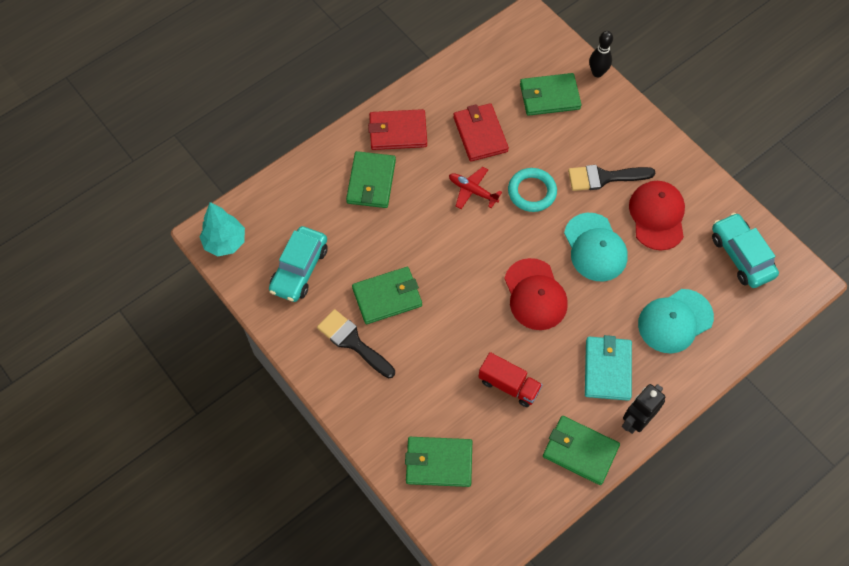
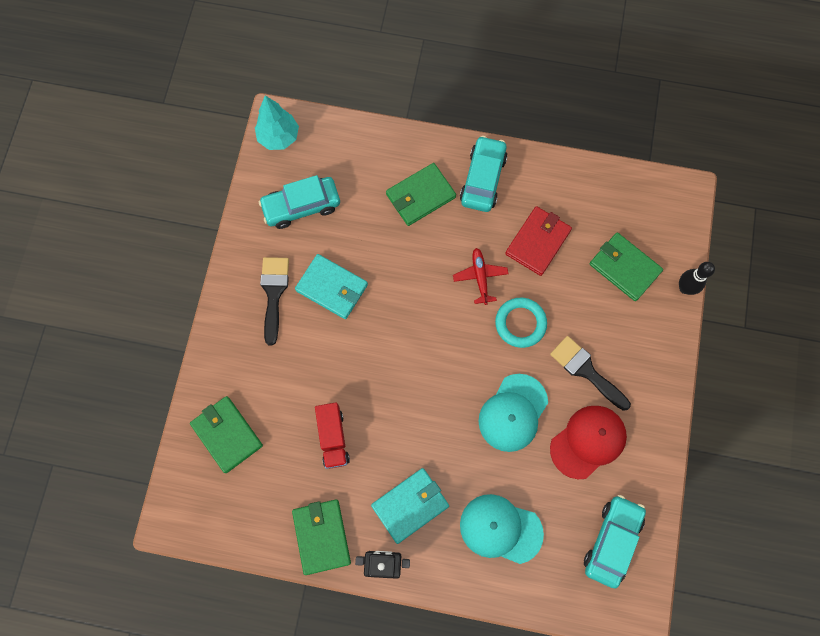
camera: 50 degrees right, 10 degrees up
green wallet [352,267,422,324] -> turquoise wallet [295,254,368,319]
red wallet [368,109,427,150] -> turquoise car [460,136,508,212]
red cap [504,258,568,330] -> none

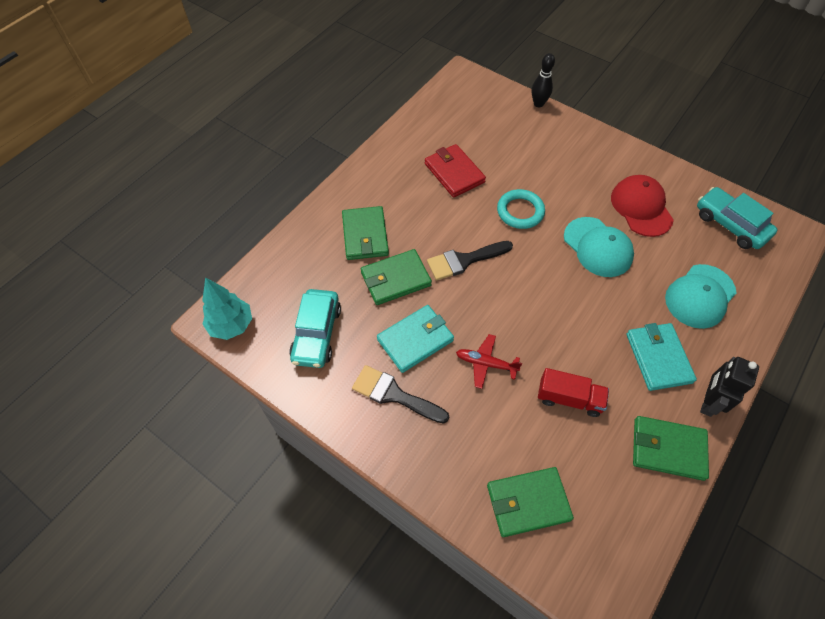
camera: 65 degrees left, 15 degrees down
red plane [453,248,508,305] -> red plane moved to [456,334,522,389]
turquoise car [460,136,508,212] -> none
black brush [550,336,631,411] -> black brush moved to [427,241,513,280]
green wallet [590,233,663,301] -> green wallet moved to [361,249,432,305]

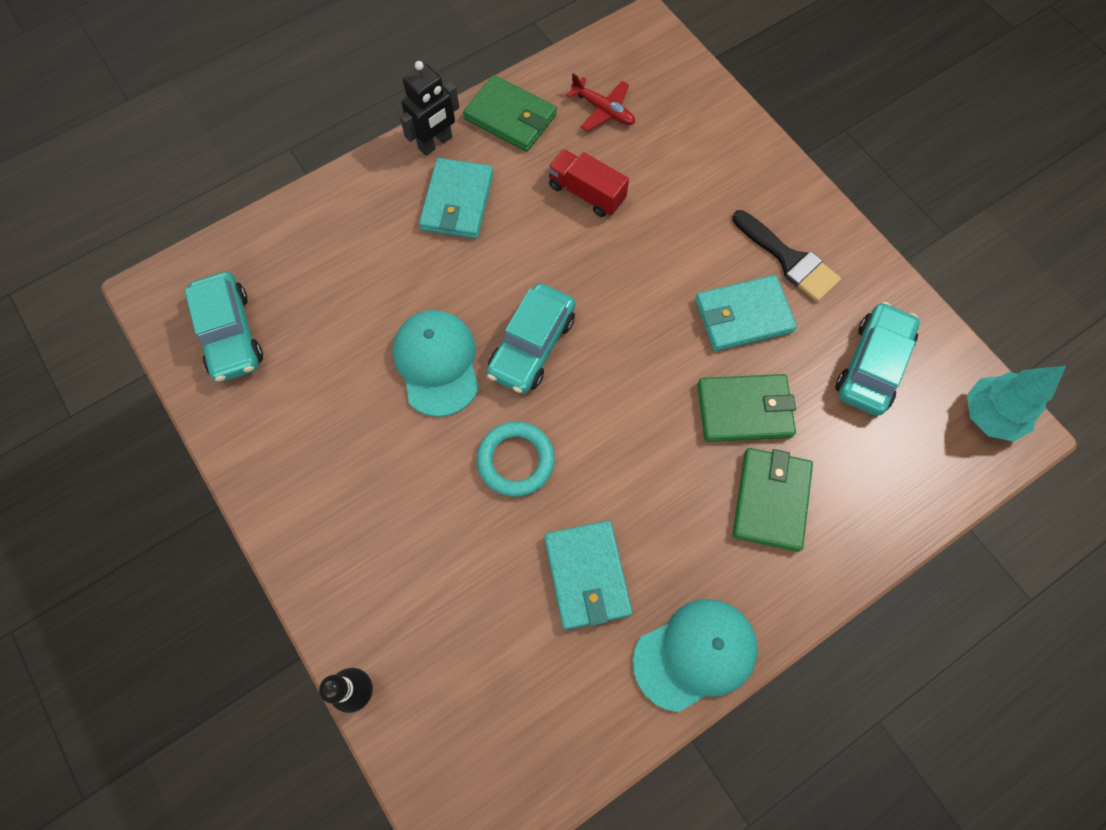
camera: 160 degrees left, 10 degrees up
red wallet [425,144,486,198] -> turquoise wallet [544,521,632,630]
black brush [427,241,513,280] -> none
red plane [456,334,522,389] -> red plane moved to [566,73,635,132]
green wallet [487,467,574,537] -> none
red cap [611,175,674,237] -> none
turquoise cap [665,264,736,329] -> turquoise cap moved to [633,599,758,712]
none -> turquoise car [486,283,576,394]

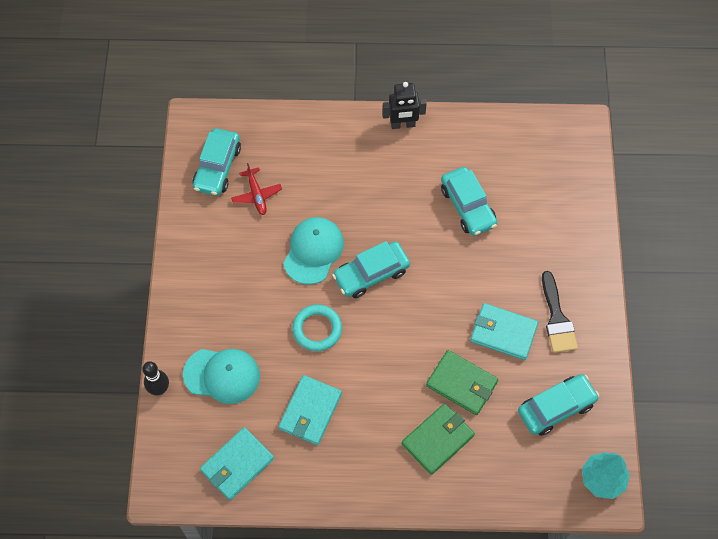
camera: 35 degrees right, 5 degrees down
turquoise wallet [419,158,493,239] -> turquoise wallet moved to [200,427,274,500]
green wallet [463,75,557,152] -> none
red truck [548,149,629,217] -> turquoise car [441,167,497,236]
red plane [566,73,635,132] -> red plane moved to [231,163,282,215]
turquoise cap [633,599,758,712] -> turquoise cap moved to [183,349,260,404]

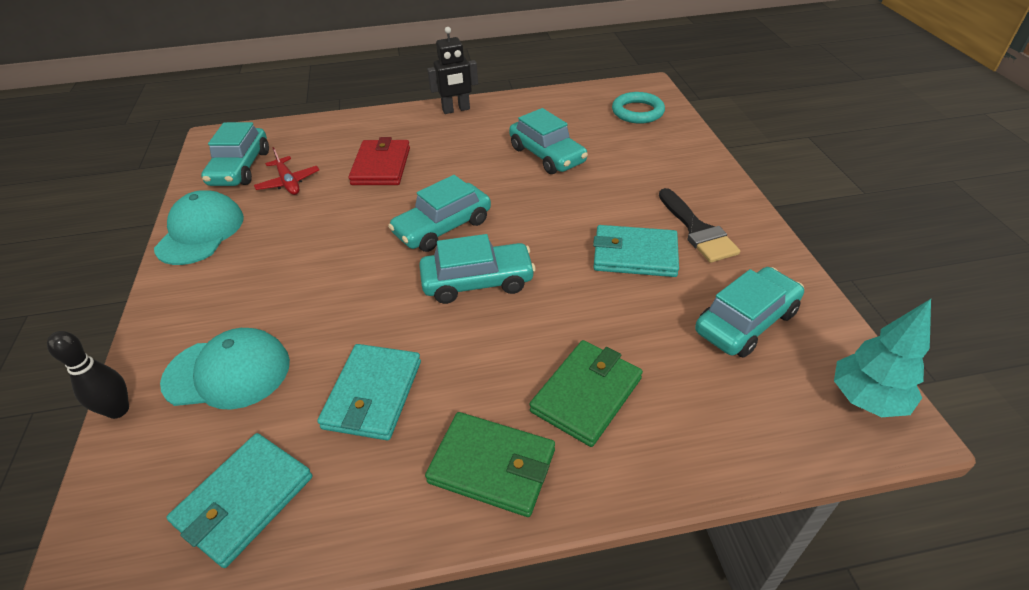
camera: 10 degrees left, 20 degrees down
turquoise cap [283,217,344,285] -> turquoise cap moved to [154,190,244,265]
turquoise ring [292,304,342,351] -> turquoise ring moved to [612,92,665,124]
green wallet [426,350,498,415] -> green wallet moved to [425,412,555,517]
none -> red wallet [348,137,410,185]
none -> turquoise car [419,234,536,304]

